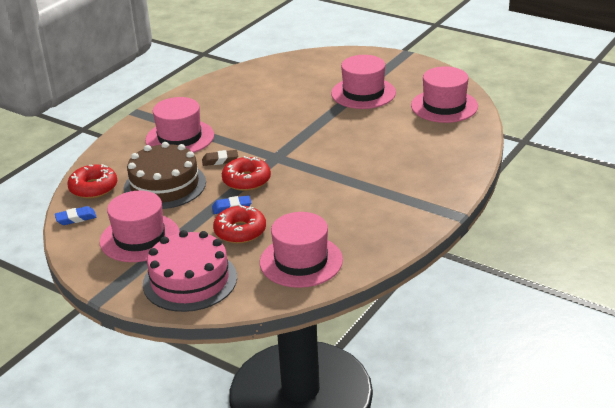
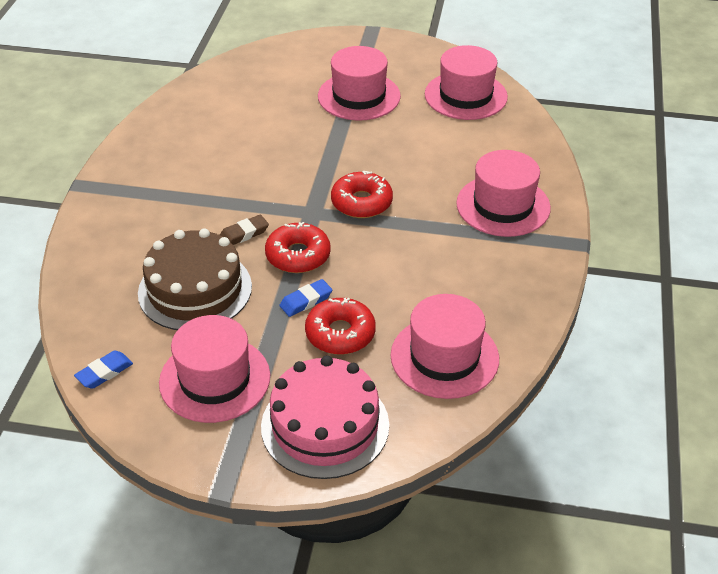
camera: 25 degrees left, 10 degrees up
red donut [67,164,118,199] -> red donut moved to [331,171,393,218]
pink hat [145,97,214,153] -> pink hat moved to [456,150,551,237]

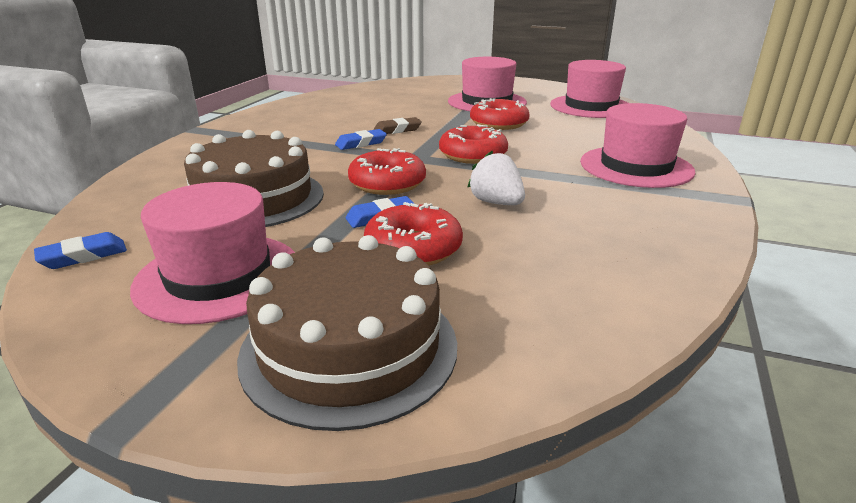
camera: 10 degrees right, 15 degrees down
brown eraser [220,215,269,245] -> brown eraser moved to [373,117,422,134]
pink cake [261,356,389,479] -> brown cake [237,235,457,431]
pink hat [390,294,499,399] -> none
none -> blue eraser [335,129,387,150]
none -> white strawberry [467,151,525,205]
none -> red donut [470,98,530,130]

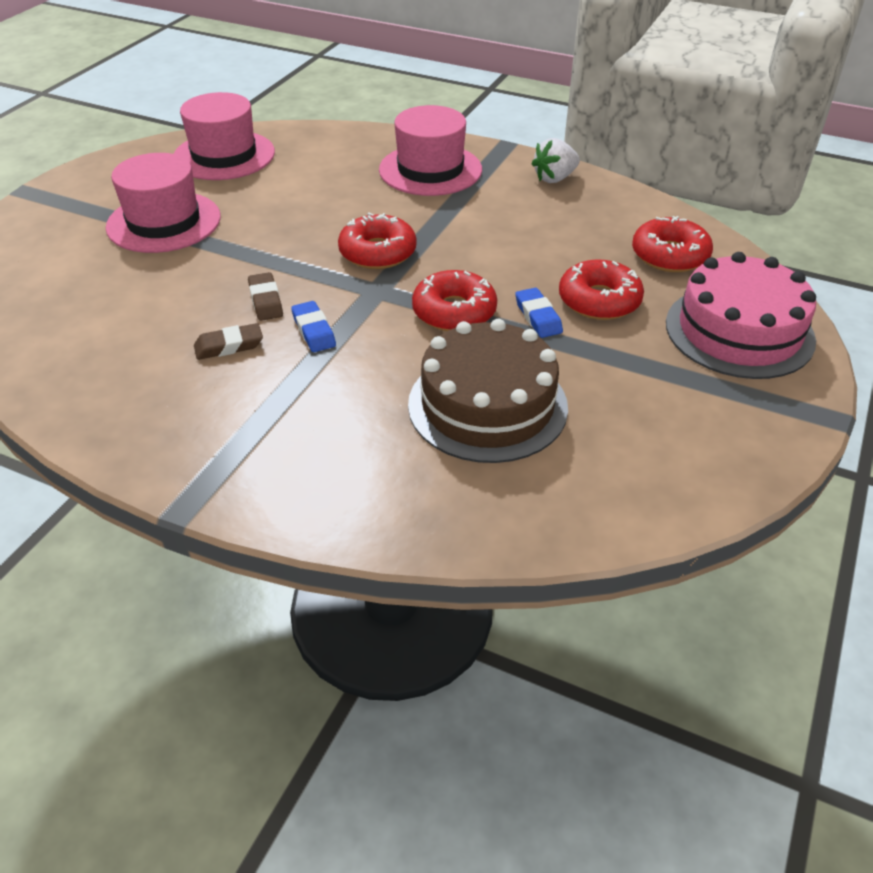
camera: 85 degrees left, 15 degrees up
blue eraser [34,232,127,269] -> none
pink hat [130,182,295,324] -> none
brown cake [237,235,457,431] -> pink cake [666,252,816,379]
white strawberry [467,151,525,205] -> white strawberry moved to [532,138,580,183]
red donut [470,98,530,130] -> red donut moved to [632,216,713,272]
none -> brown eraser [194,323,263,360]

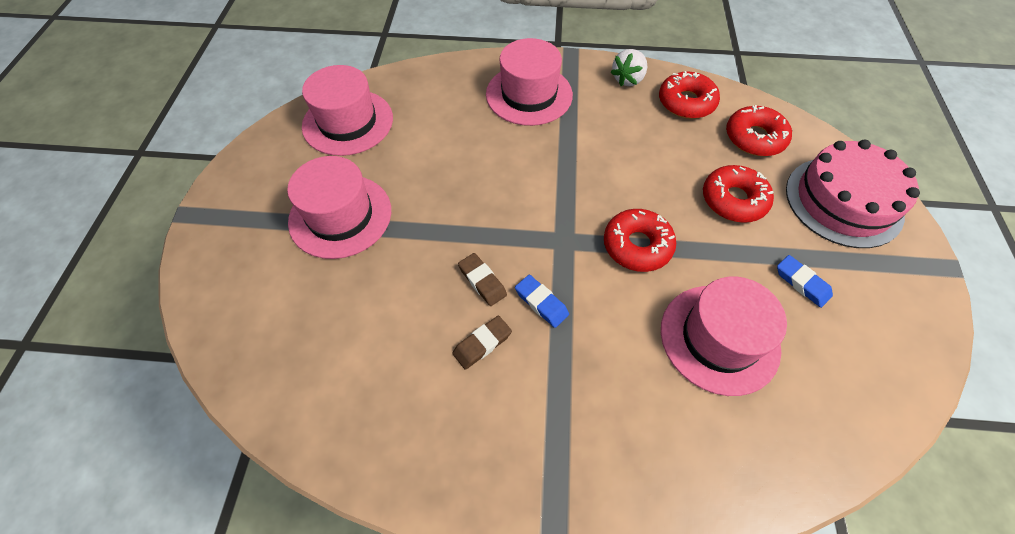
camera: 20 degrees left, 15 degrees up
red donut [338,213,417,269] -> red donut moved to [659,71,720,119]
brown cake [408,319,568,463] -> pink hat [661,277,787,396]
blue eraser [515,288,563,338] -> blue eraser moved to [777,255,833,308]

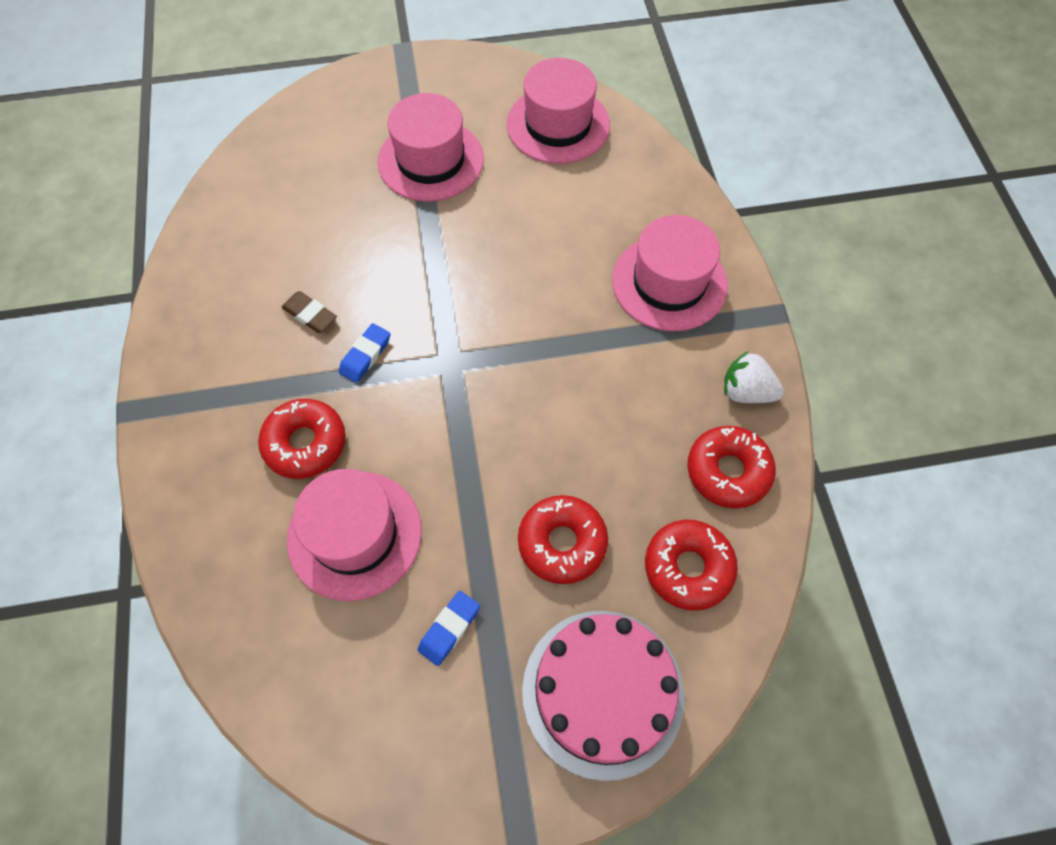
camera: 75 degrees right, 5 degrees up
brown eraser [458,253,507,306] -> none
red donut [604,209,676,272] -> red donut moved to [258,399,346,479]

